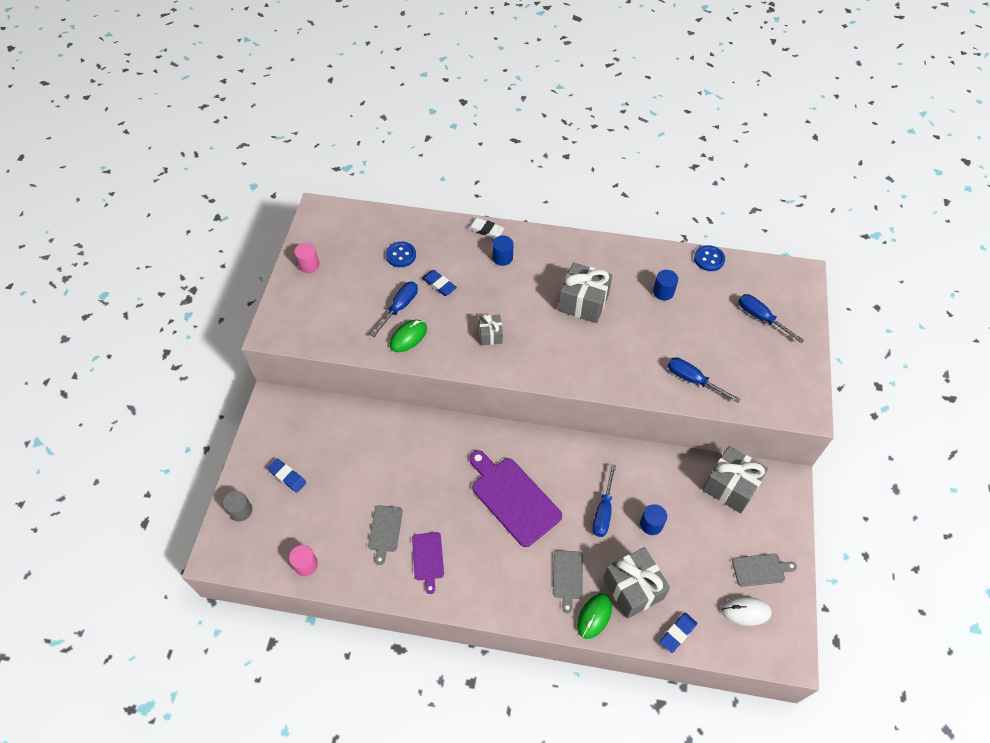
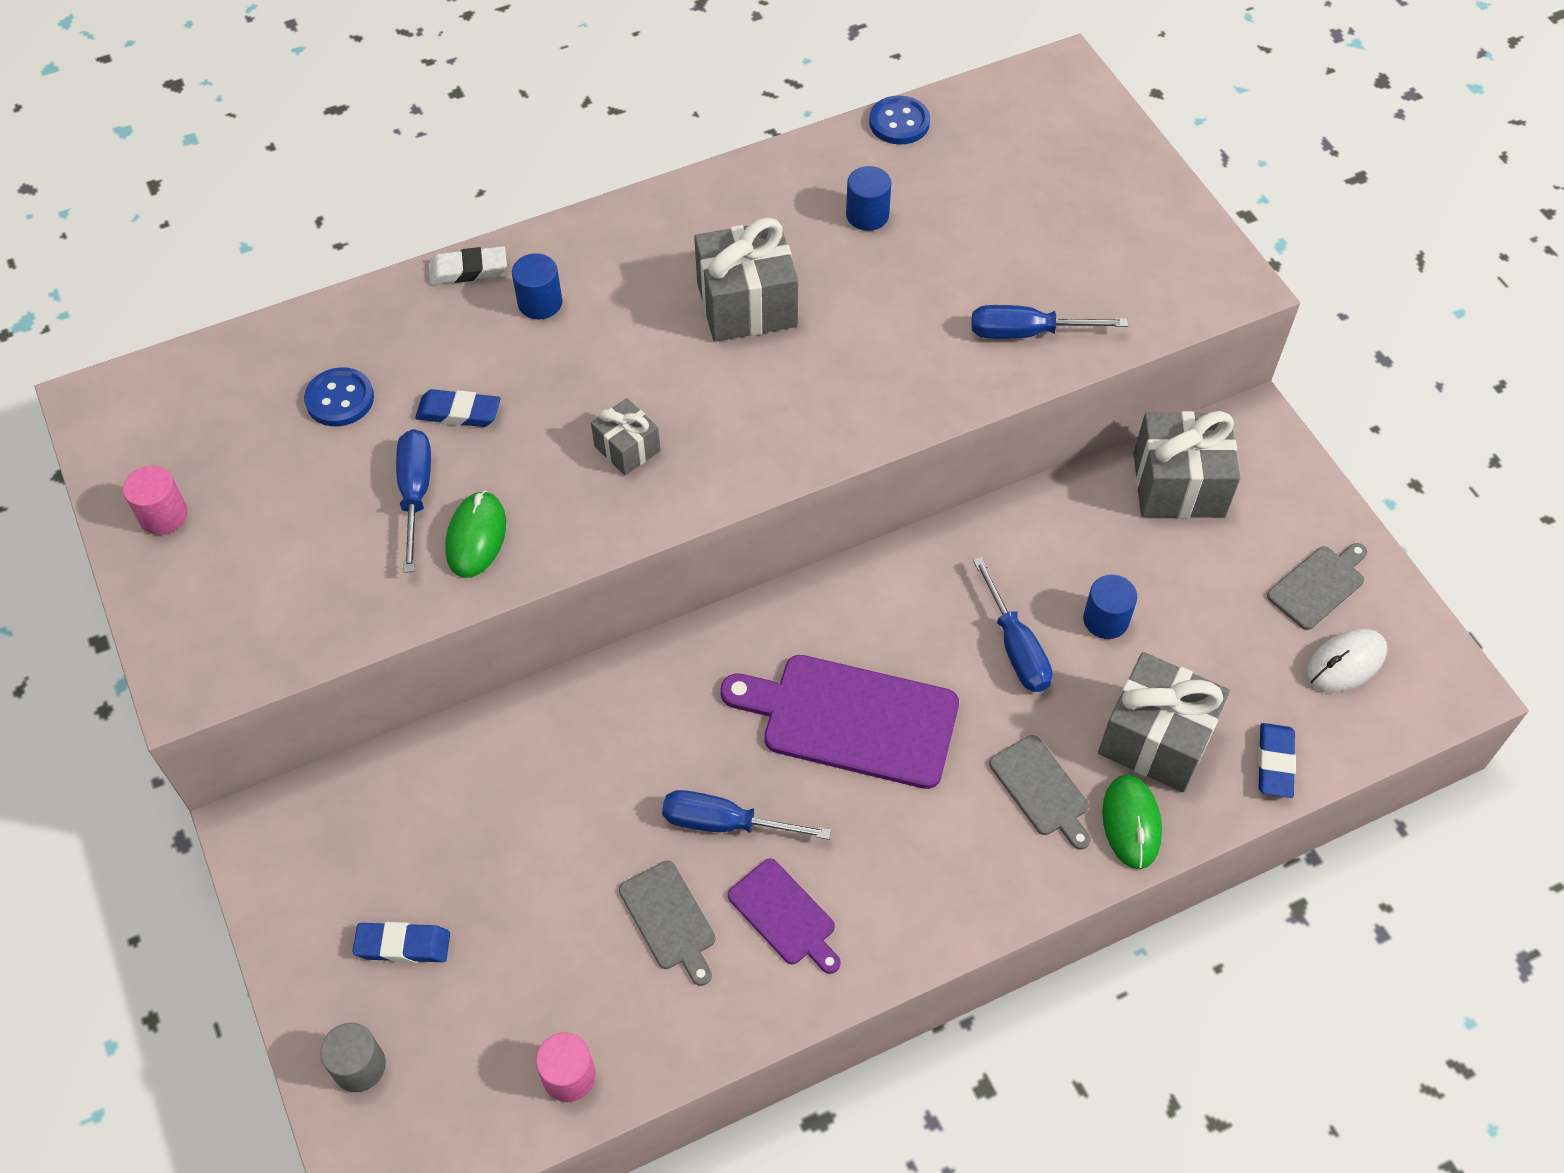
camera: 35 degrees left, 0 degrees up
blue screwdriver [738,294,804,343] -> blue screwdriver moved to [662,790,831,840]

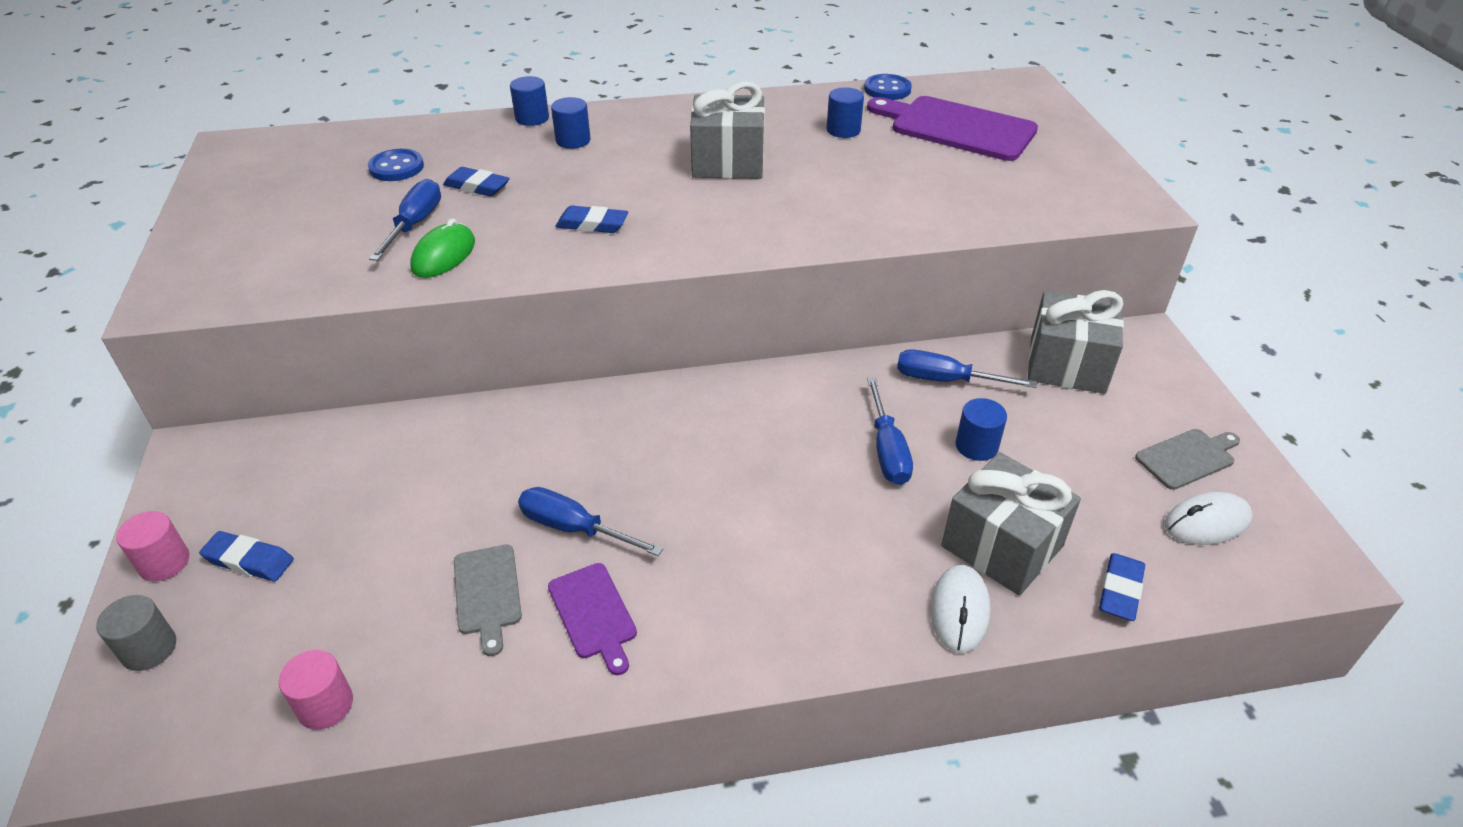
camera: 15 degrees right, 15 degrees down
pink cylinder [123,466,188,535] -> pink cylinder moved to [116,511,189,581]
white eraser [428,246,507,284] -> blue cylinder [510,76,549,126]
grey gift [591,398,660,475] -> blue eraser [556,206,628,233]
purple cutting board [720,655,959,789] -> purple cutting board moved to [867,96,1038,161]
blue screwdriver [972,305,1128,339] -> blue screwdriver moved to [897,350,1037,388]
grey cutting board [989,735,1091,850] -> none
green mouse [1102,774,1162,869] -> white mouse [931,565,991,653]

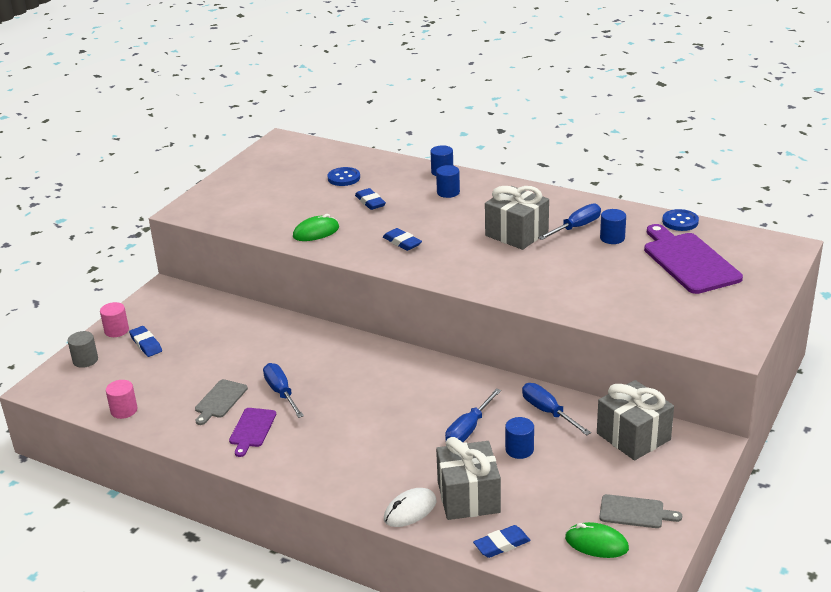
camera: 40 degrees right, 10 degrees down
blue screwdriver [369,179,441,261] -> blue screwdriver moved to [538,203,601,240]
white mouse [1165,492,1252,545] -> green mouse [565,522,629,558]

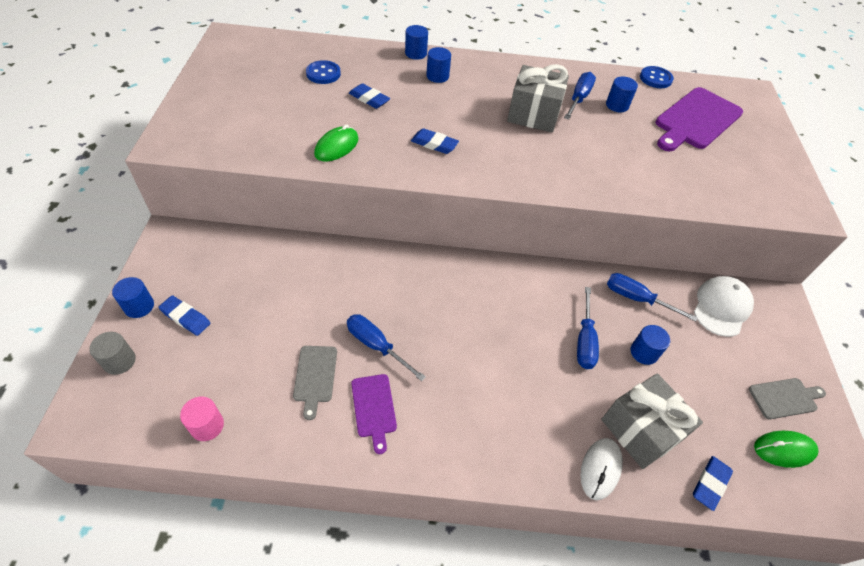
camera: 30 degrees left, 20 degrees up
pink cylinder [100,302,129,337] -> blue cylinder [112,277,154,318]
grey gift [597,380,674,460] -> white cap [694,276,754,337]
purple cutting board [644,224,743,294] -> purple cutting board turned 90 degrees counterclockwise [655,87,743,151]

